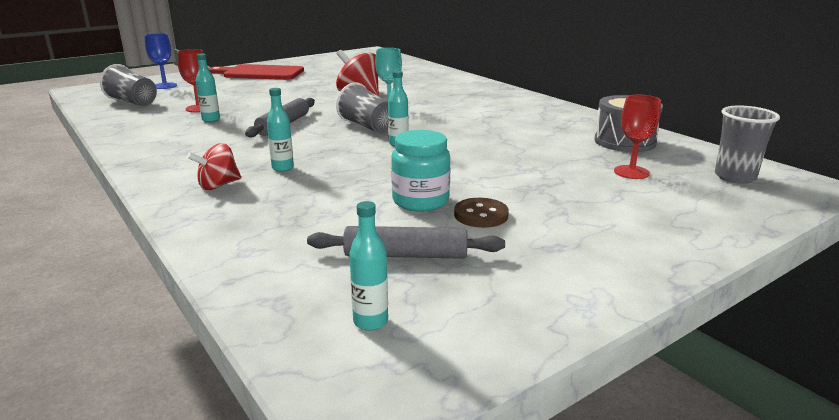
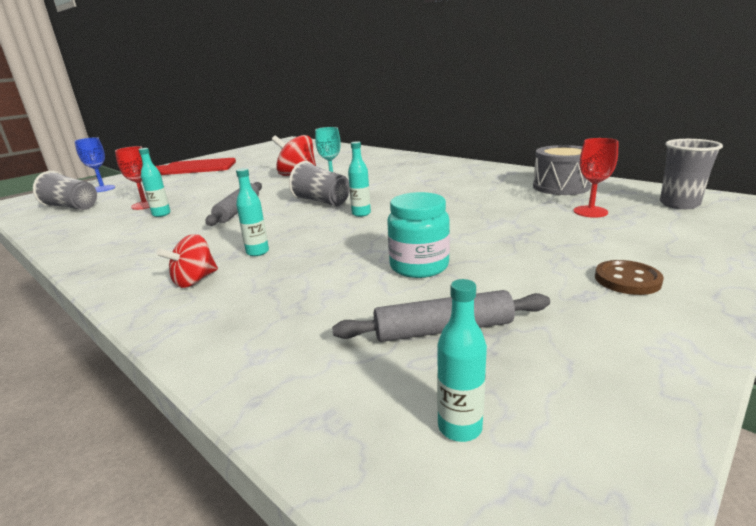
camera: 10 degrees left, 0 degrees up
brown button [454,198,509,228] -> brown button moved to [595,260,664,295]

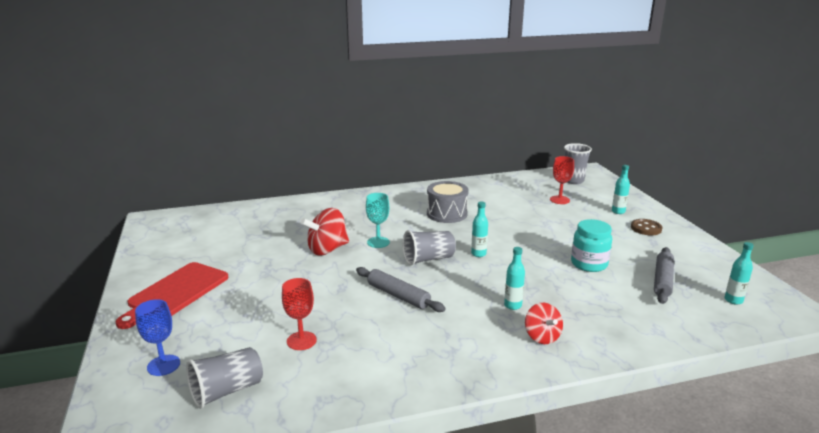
camera: 60 degrees left, 0 degrees up
turquoise bottle [139,148,171,217] -> turquoise bottle moved to [612,165,630,214]
grey drum [533,145,591,195] -> grey drum moved to [427,181,469,223]

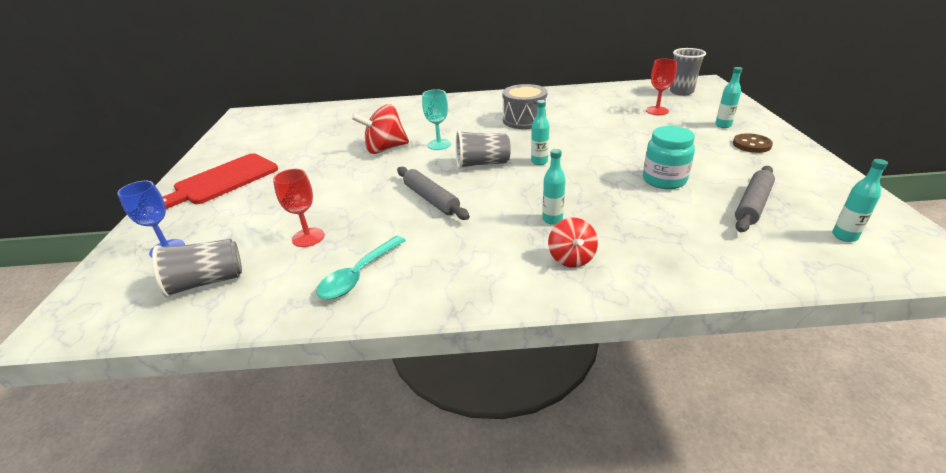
camera: 15 degrees right, 10 degrees up
none -> turquoise spoon [316,236,406,299]

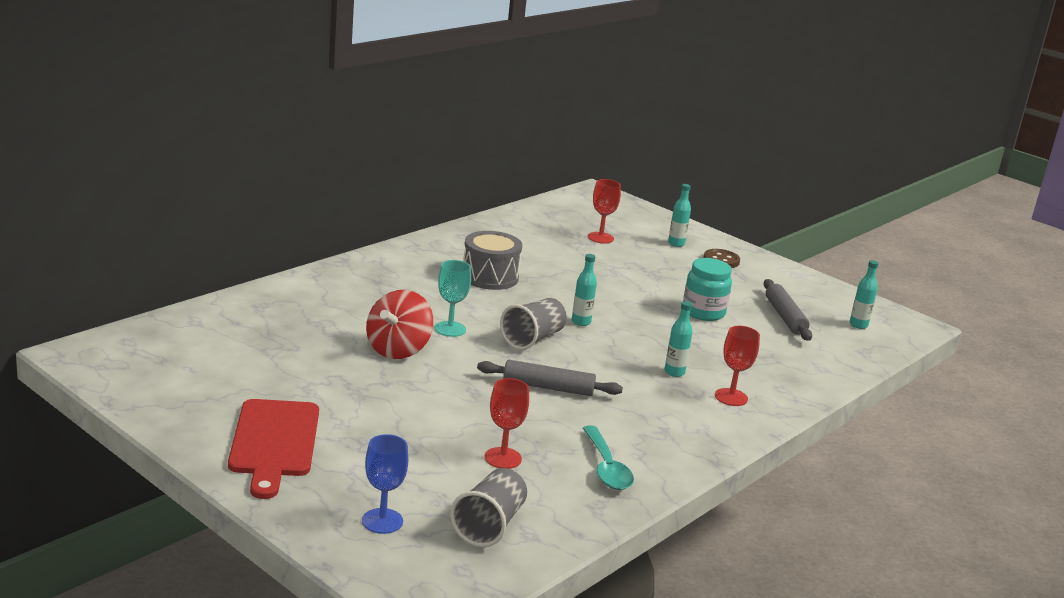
camera: 50 degrees left, 10 degrees down
red spinning top [548,218,598,268] -> red goblet [715,326,760,406]
grey cup [670,48,706,96] -> none

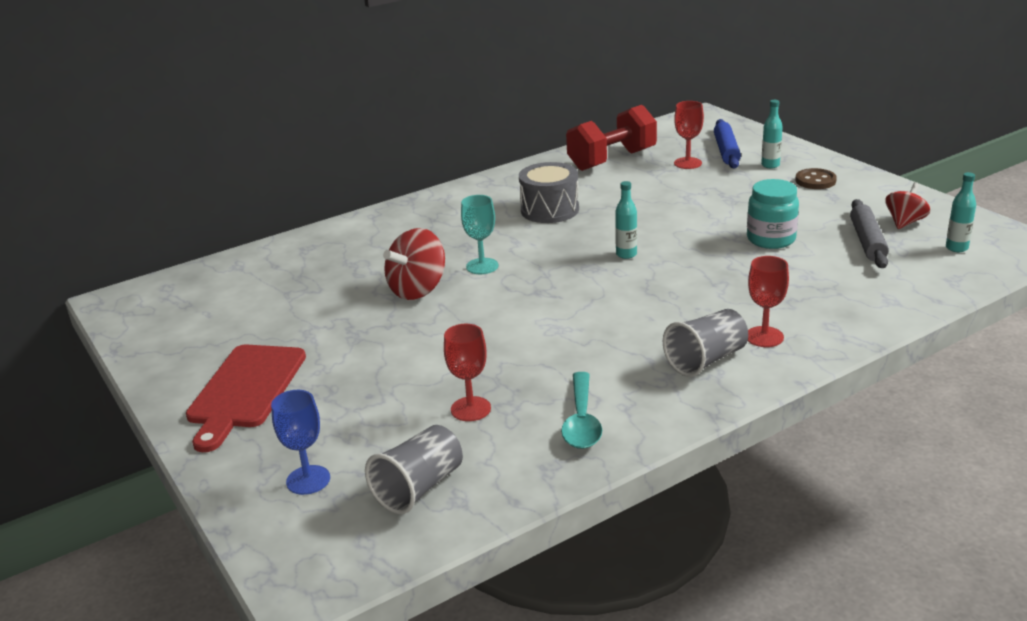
camera: 20 degrees right, 5 degrees up
grey rolling pin [477,360,623,396] -> none
grey cup [500,298,566,350] -> grey cup moved to [663,309,748,377]
turquoise bottle [664,301,693,377] -> none
none -> red dumbbell [566,105,657,171]
none -> blue rolling pin [714,119,741,168]
none -> red spinning top [886,182,930,229]

